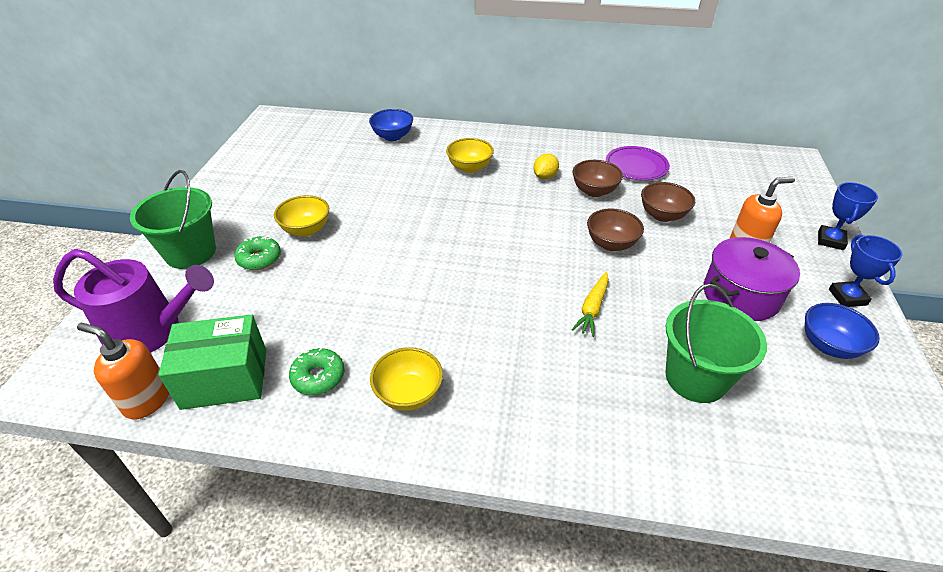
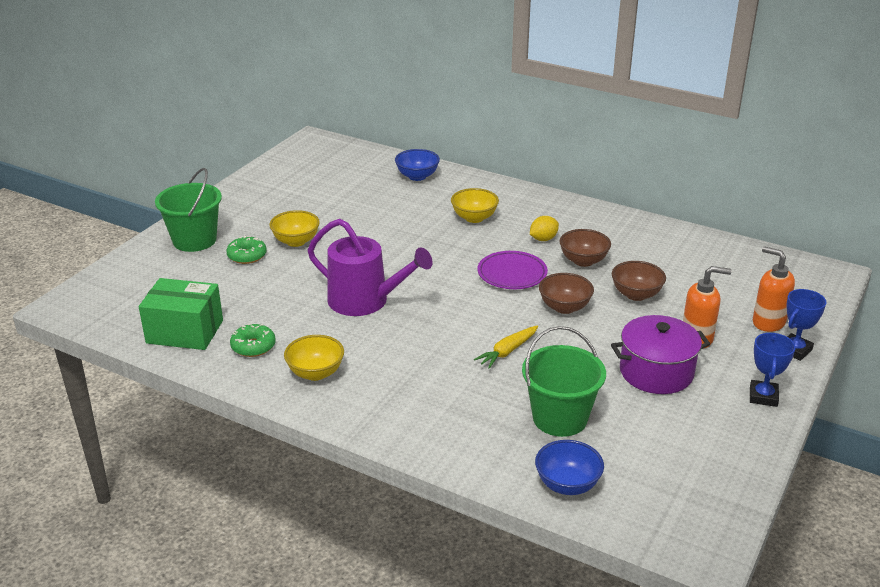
camera: 20 degrees right, 10 degrees down
purple watering can [53,249,214,353] -> purple watering can moved to [308,219,433,316]
orange soap dispenser [77,323,169,419] -> orange soap dispenser moved to [753,246,795,332]
purple plate [606,146,670,181] -> purple plate moved to [478,251,548,289]
blue bowl [805,303,880,359] -> blue bowl moved to [535,440,604,495]

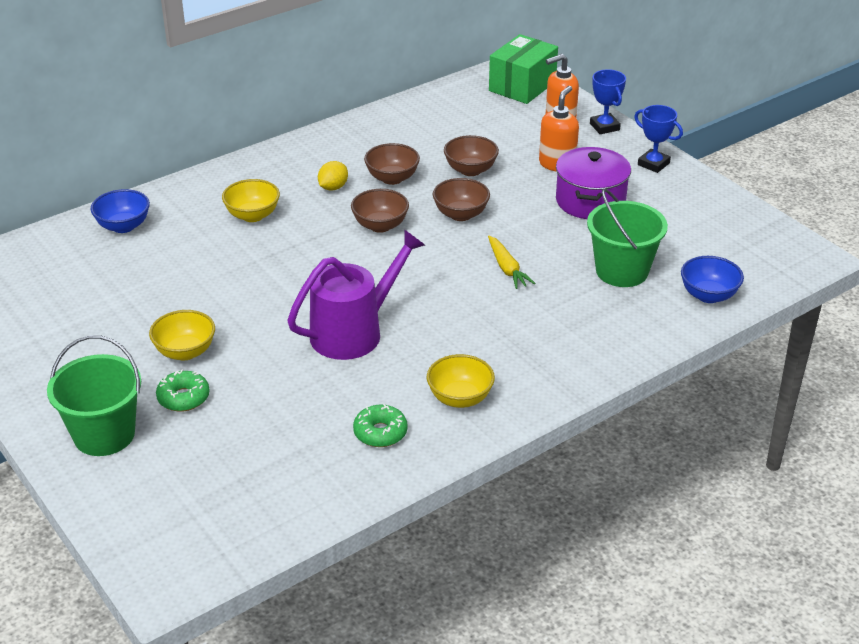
camera: 65 degrees left, 5 degrees up
green box [139,278,223,350] -> green box moved to [489,34,558,104]
purple plate [478,251,548,289] -> brown bowl [351,189,409,233]
yellow lemon [530,216,559,241] -> yellow lemon turned 45 degrees clockwise [318,161,348,191]

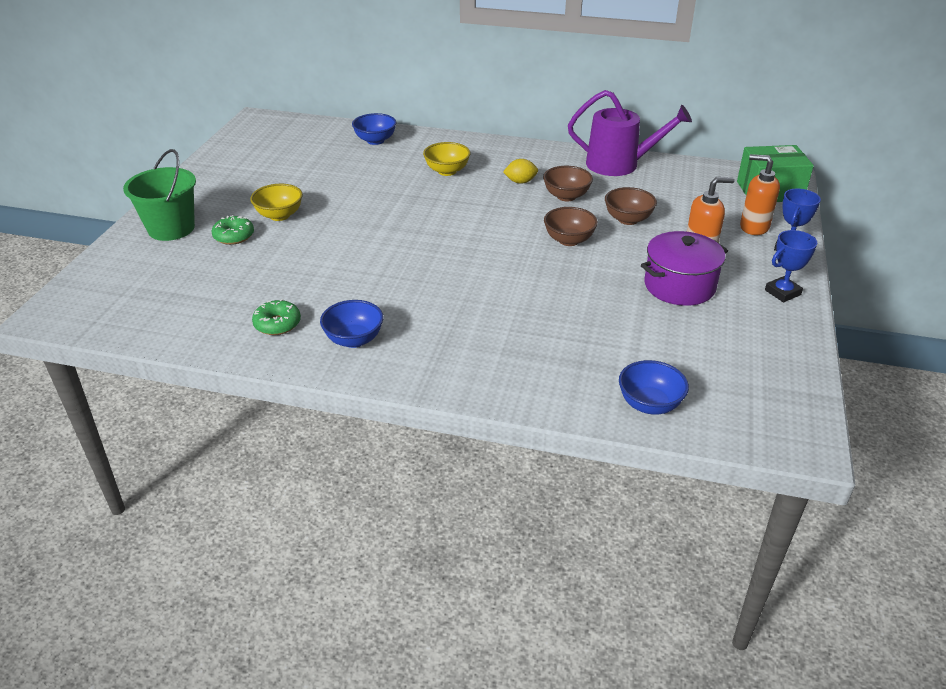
camera: 50 degrees right, 0 degrees up
purple watering can [287,229,425,360] -> purple watering can moved to [568,90,692,176]
brown bowl [351,189,409,233] -> none
yellow bowl [427,354,495,408] -> blue bowl [320,300,383,348]
yellow carrot [488,236,536,289] -> none
green bucket [587,189,668,287] -> none
blue trophy [634,105,683,173] -> blue trophy turned 60 degrees clockwise [765,230,817,302]

